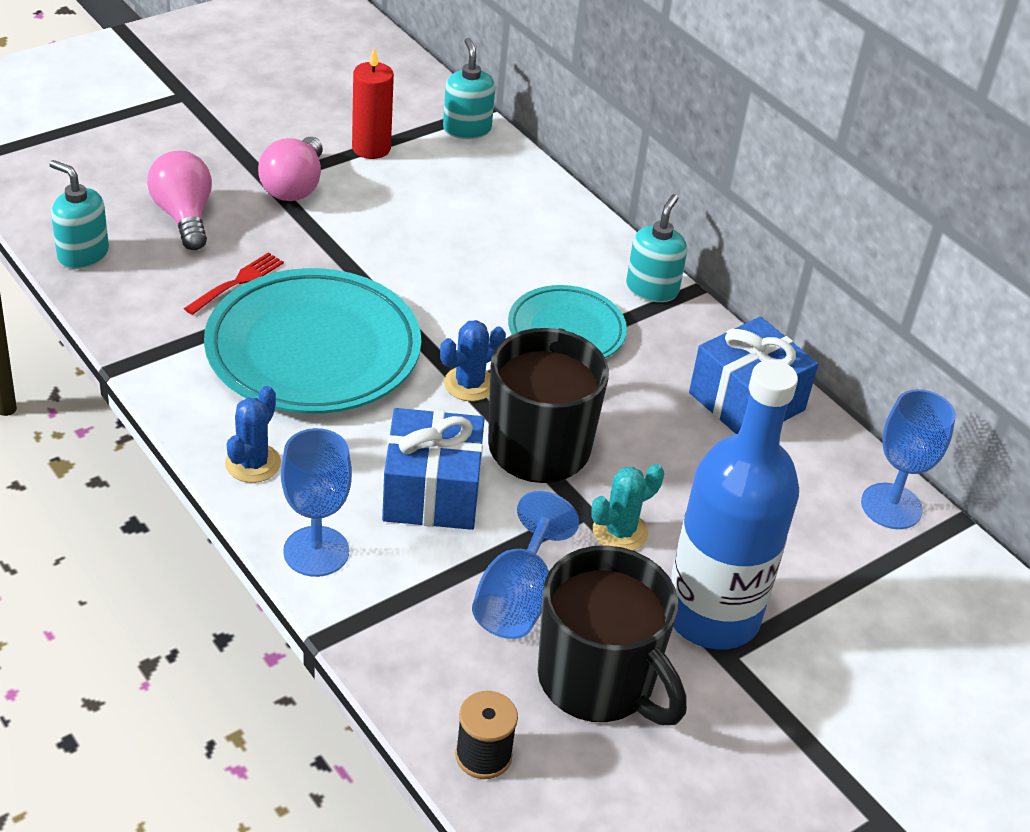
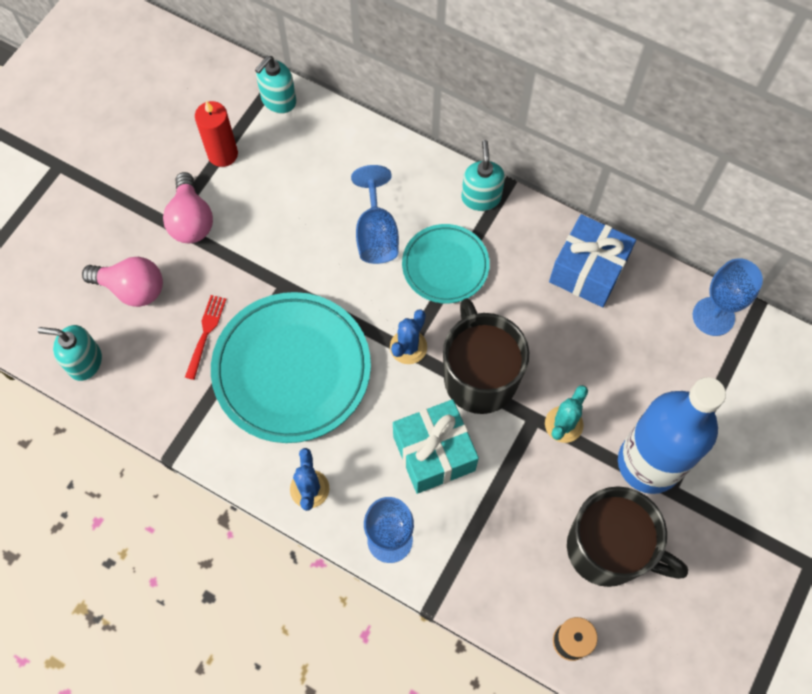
camera: 20 degrees left, 25 degrees up
pink light bulb [147,151,212,250] -> pink light bulb turned 150 degrees clockwise [82,257,163,307]
blue gift [382,408,485,530] -> turquoise gift [393,399,479,494]
turquoise soap dispenser [443,38,495,139] -> turquoise soap dispenser turned 105 degrees counterclockwise [255,56,296,113]
blue goblet [472,491,579,639] -> blue goblet moved to [351,165,399,264]

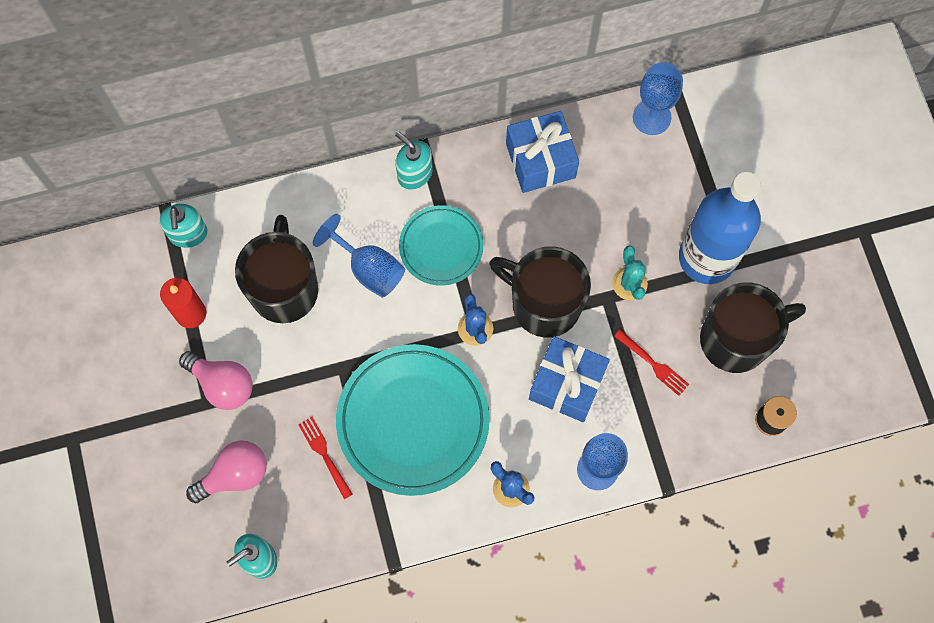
camera: 45 degrees left, 5 degrees up
turquoise gift [393,399,479,494] -> blue gift [529,336,610,422]
none -> black mug [235,215,318,323]
none -> red fork [614,330,689,396]

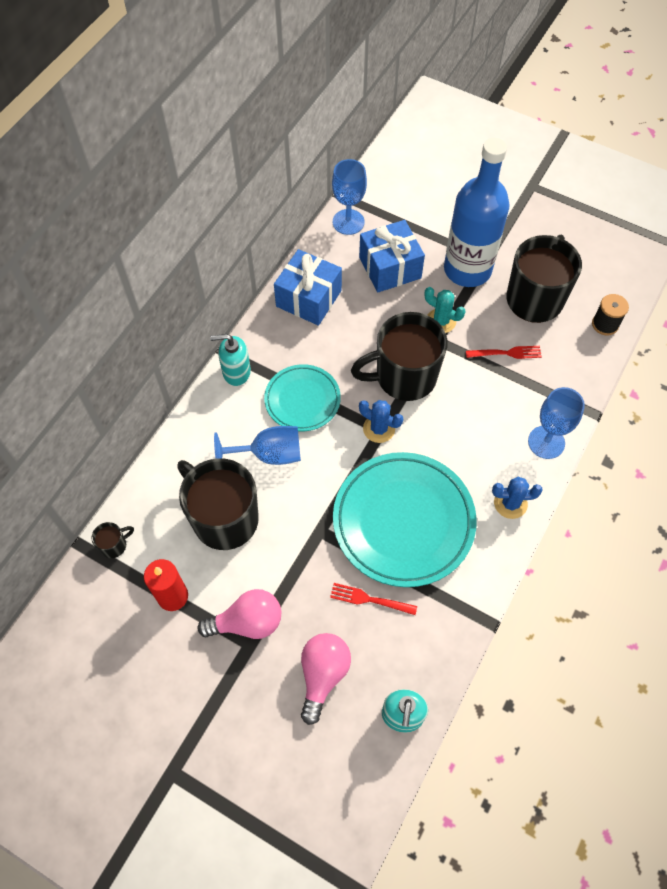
camera: 45 degrees left, 10 degrees down
turquoise soap dispenser [159,204,208,248] -> black mug [92,522,134,558]
blue gift [529,336,610,422] -> blue gift moved to [359,220,425,293]

